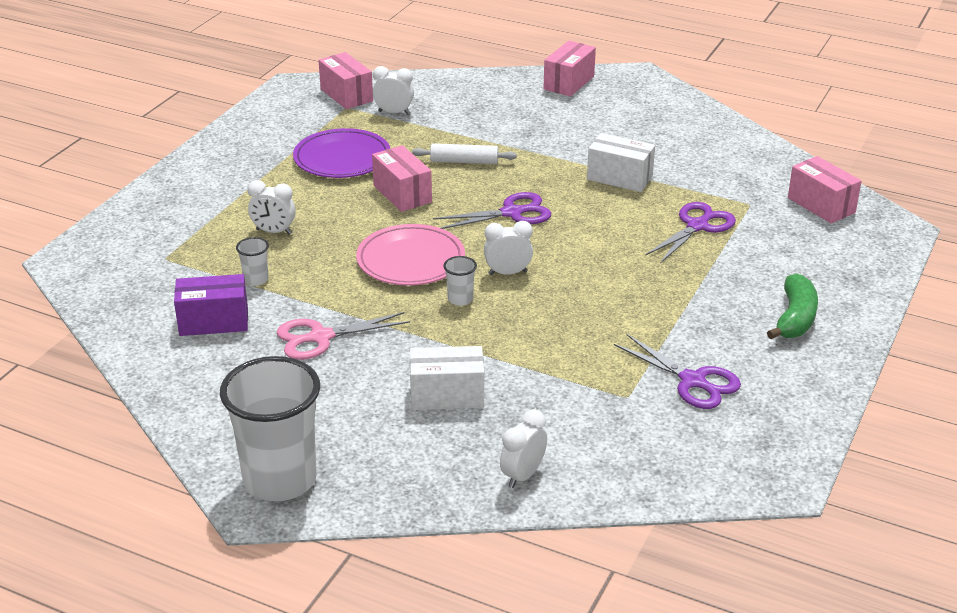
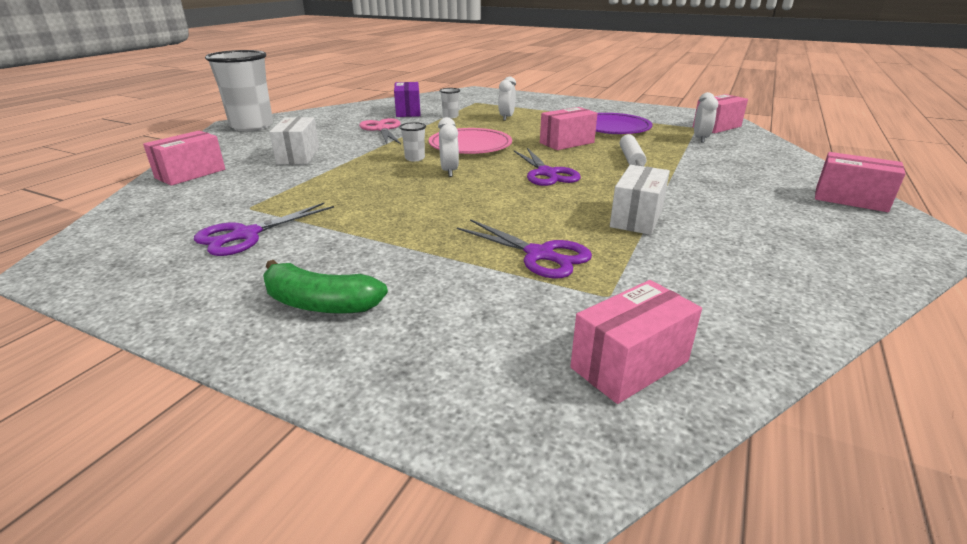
camera: 90 degrees right, 5 degrees down
white clock [500,409,547,488] -> pink box [143,131,225,186]

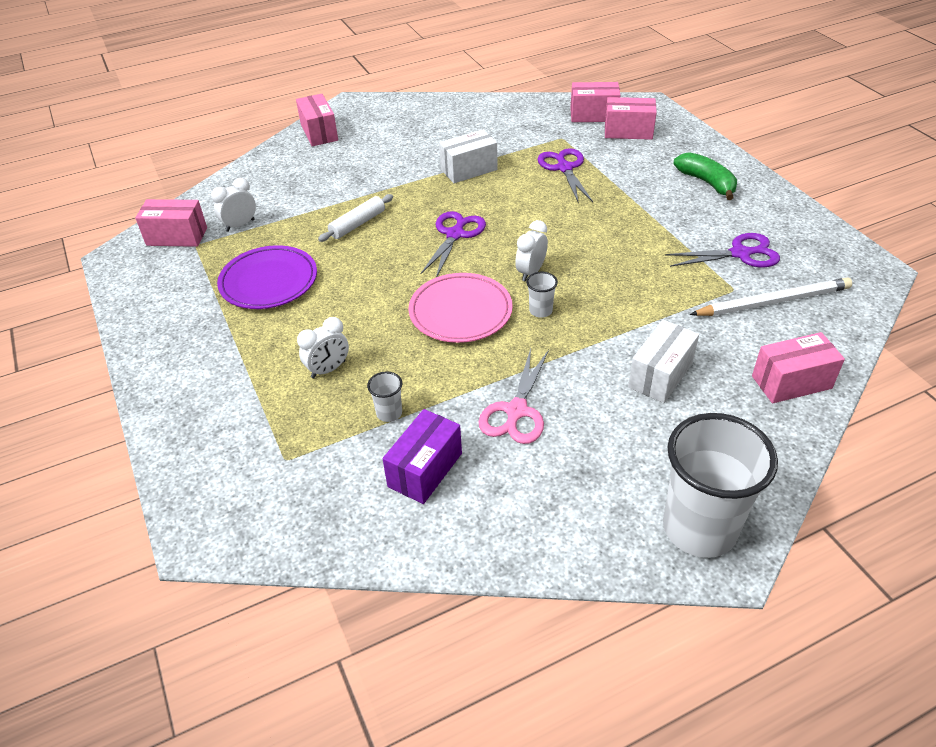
camera: 140 degrees left, 15 degrees up
pink box [540,107,598,150] -> pink box moved to [605,97,657,140]
none -> white pencil [690,277,852,316]

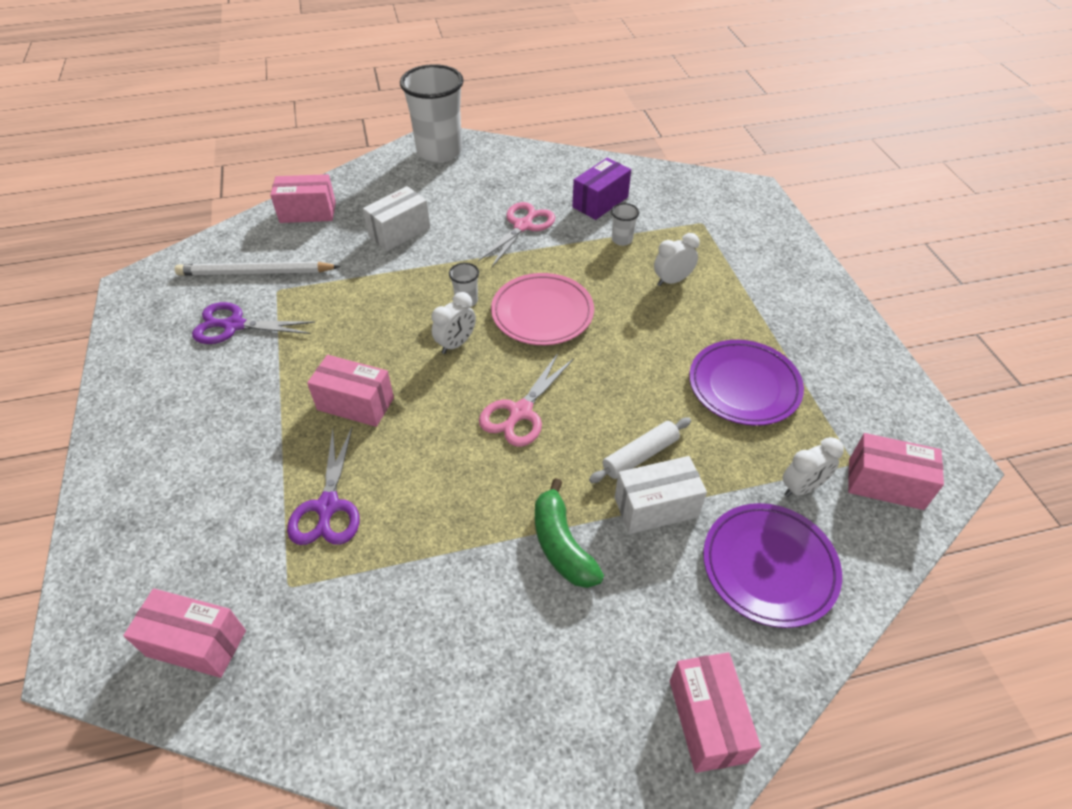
camera: 170 degrees left, 5 degrees up
purple scissors [420,211,486,277] -> pink scissors [479,353,574,447]
white box [439,129,497,183] -> white box moved to [615,456,707,534]
pink box [605,97,657,140] -> pink box moved to [307,355,394,427]
green banana [673,152,737,200] -> green banana moved to [535,478,604,588]
none -> purple plate [703,503,842,628]

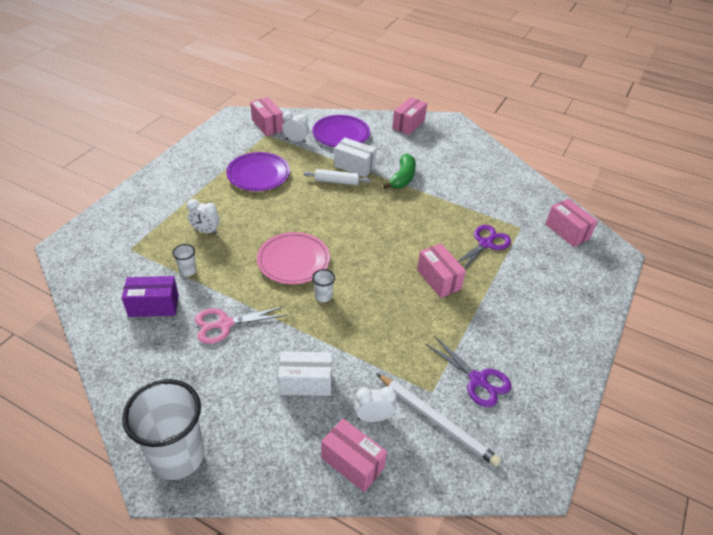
camera: 140 degrees left, 5 degrees down
white clock [431,292,476,354] -> white clock moved to [355,386,396,422]
pink scissors [479,353,574,447] -> none

